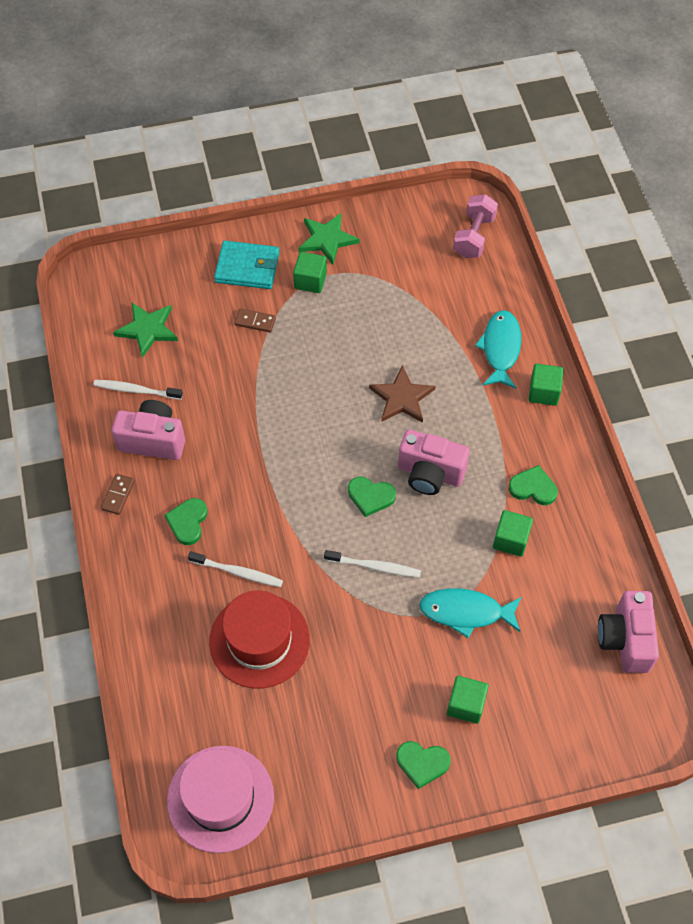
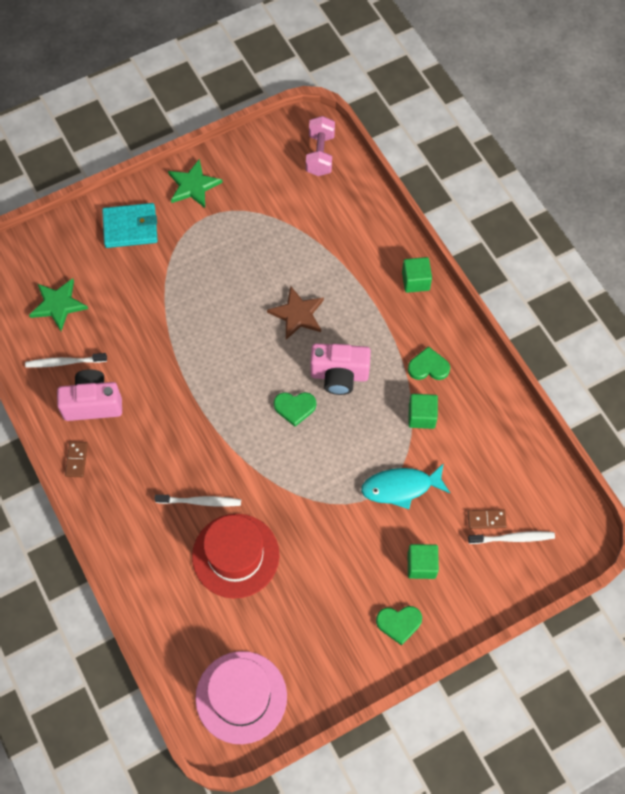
camera: 15 degrees left, 5 degrees up
green heart [164,498,208,545] -> none
brown domino [234,308,276,333] -> brown domino moved to [468,510,507,529]
green cube [293,252,327,293] -> none
white toothbrush [324,550,421,577] -> white toothbrush moved to [468,531,555,544]
turquoise fish [475,310,521,389] -> none
pink camera [598,591,659,673] -> none

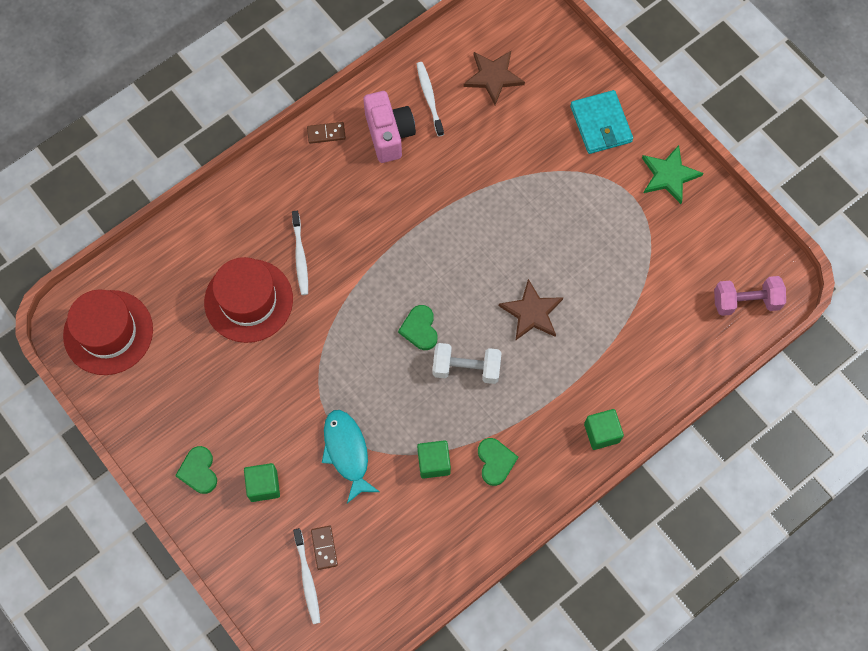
camera: 80 degrees right, 5 degrees up
green star [29,278,88,331] -> brown star [463,51,525,105]
pink hat [195,651,287,744] -> red hat [63,289,153,375]
pink camera [310,343,371,395] -> white dumbbell [433,343,502,384]

